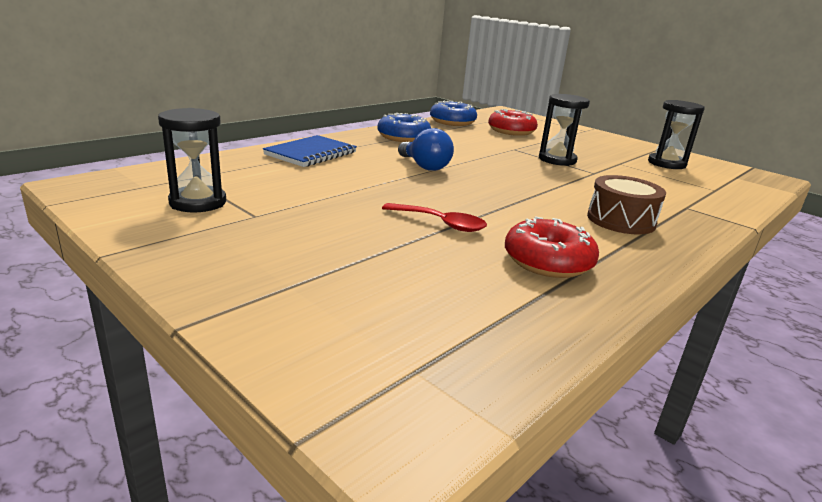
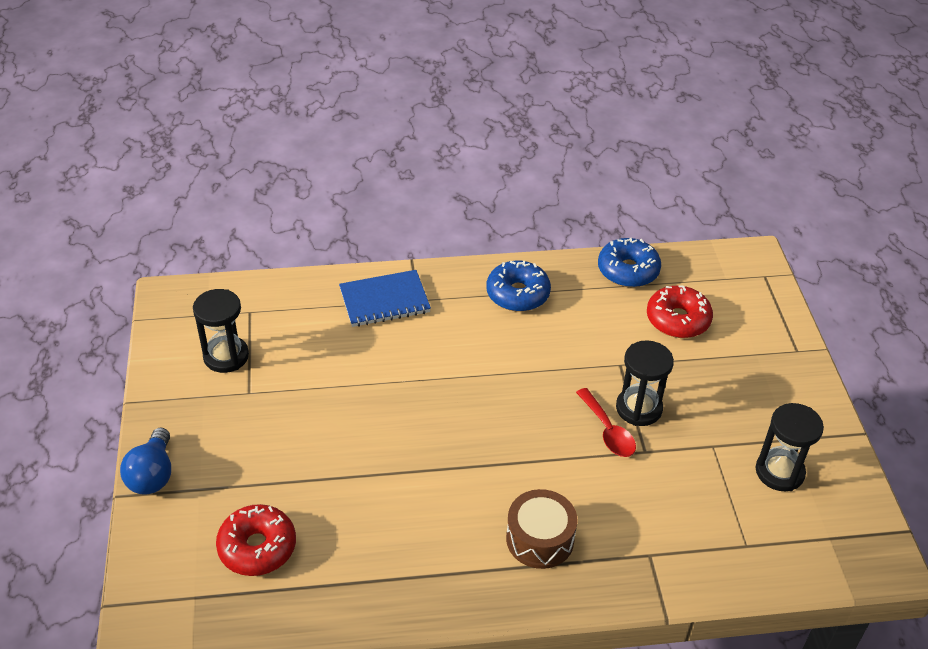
camera: 40 degrees right, 20 degrees up
red spoon [382,203,487,232] -> red spoon moved to [576,388,636,457]
blue light bulb [398,128,454,171] -> blue light bulb moved to [120,428,171,495]
red donut [505,216,599,278] -> red donut moved to [216,504,296,576]

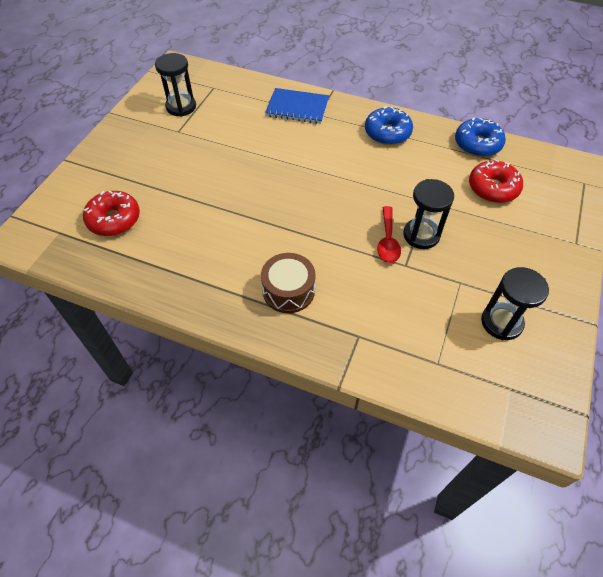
camera: 30 degrees right, 10 degrees up
blue light bulb [120,428,171,495] -> none

